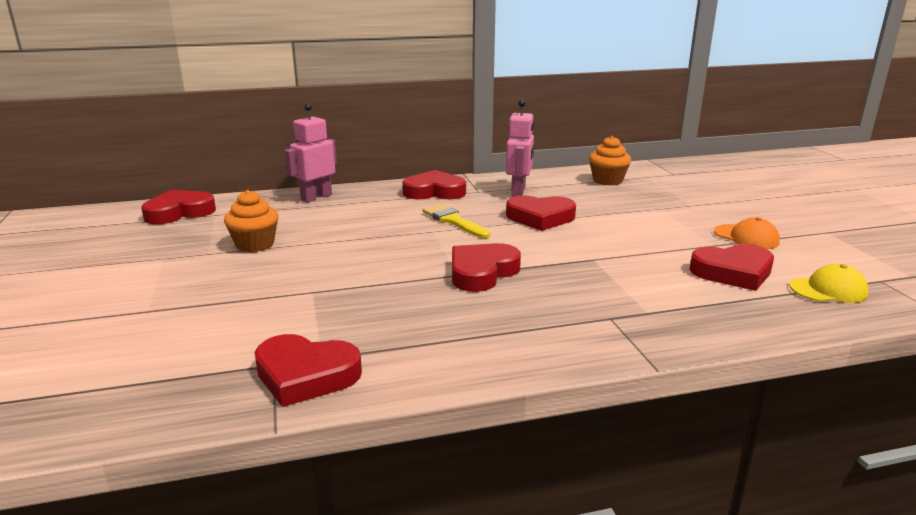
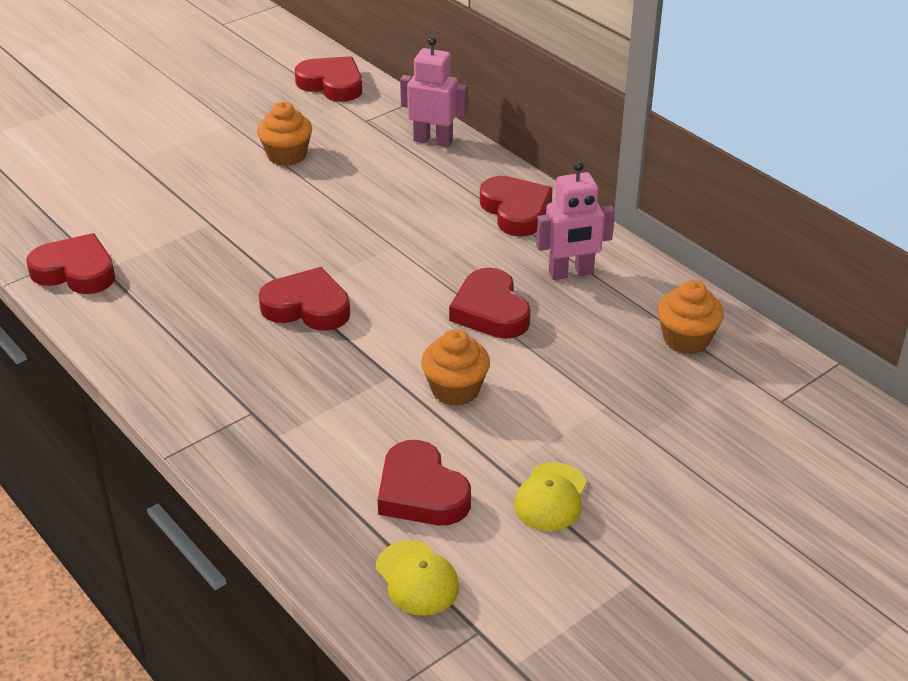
camera: 65 degrees right, 15 degrees up
red heart [255,334,362,407] -> red heart turned 120 degrees clockwise [26,233,115,294]
yellow brush [422,204,490,238] -> none
orange cap [714,217,780,249] -> yellow cap [514,462,587,531]
none -> orange cupcake [421,329,490,406]

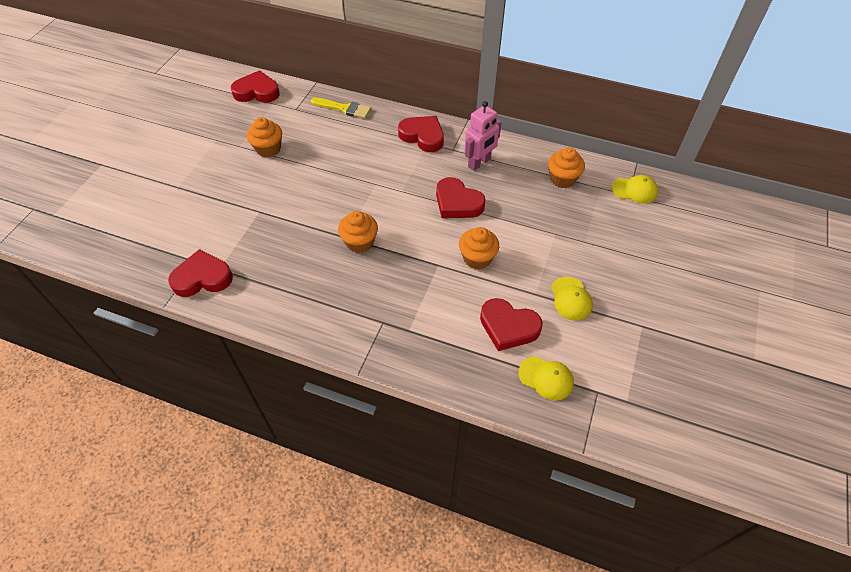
camera: 30 degrees left, 15 degrees up
red heart [259,267,350,331] -> orange cupcake [338,211,378,253]
pink robot [400,37,467,147] -> yellow brush [311,98,371,119]
none -> yellow cap [611,175,658,204]

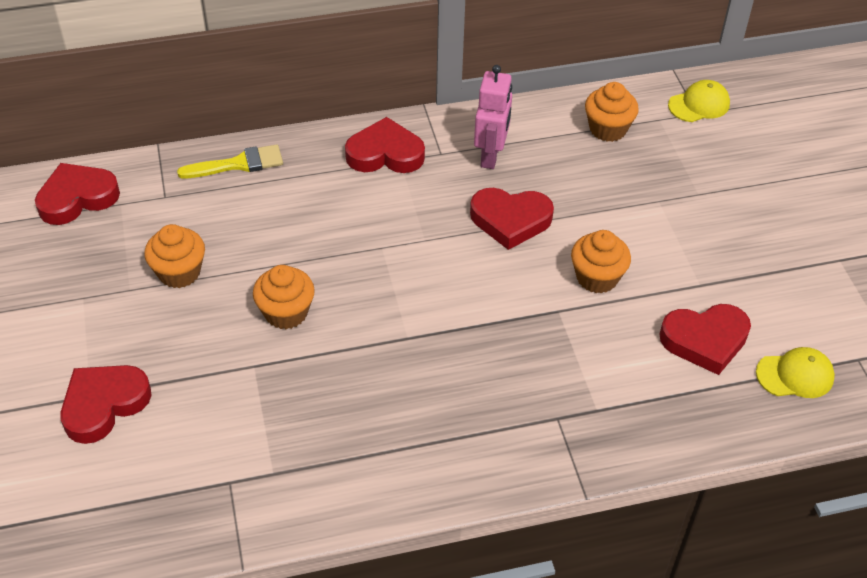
camera: 35 degrees left, 5 degrees down
red heart [168,249,233,297] -> red heart moved to [61,365,152,444]
orange cupcake [338,211,378,253] -> orange cupcake moved to [253,265,315,329]
yellow cap [551,277,593,320] -> none

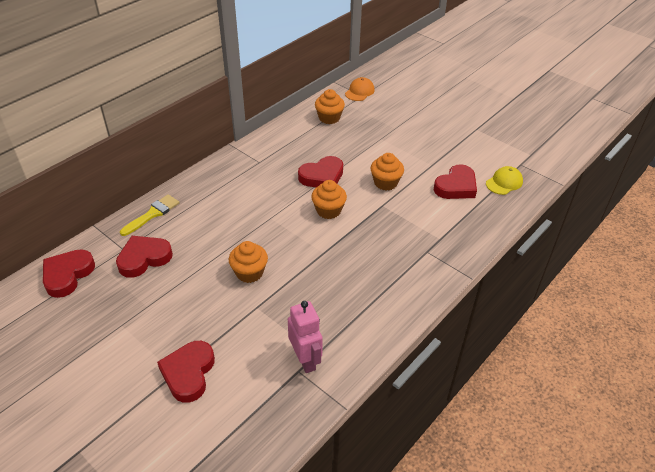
camera: 35 degrees left, 5 degrees down
orange cupcake [144,224,205,288] -> orange cupcake moved to [311,180,347,219]
red heart [345,117,425,173] -> red heart moved to [116,236,173,278]
pink robot [474,65,512,169] -> pink robot moved to [288,301,323,373]
yellow cap [668,80,730,122] -> orange cap [345,77,375,101]

